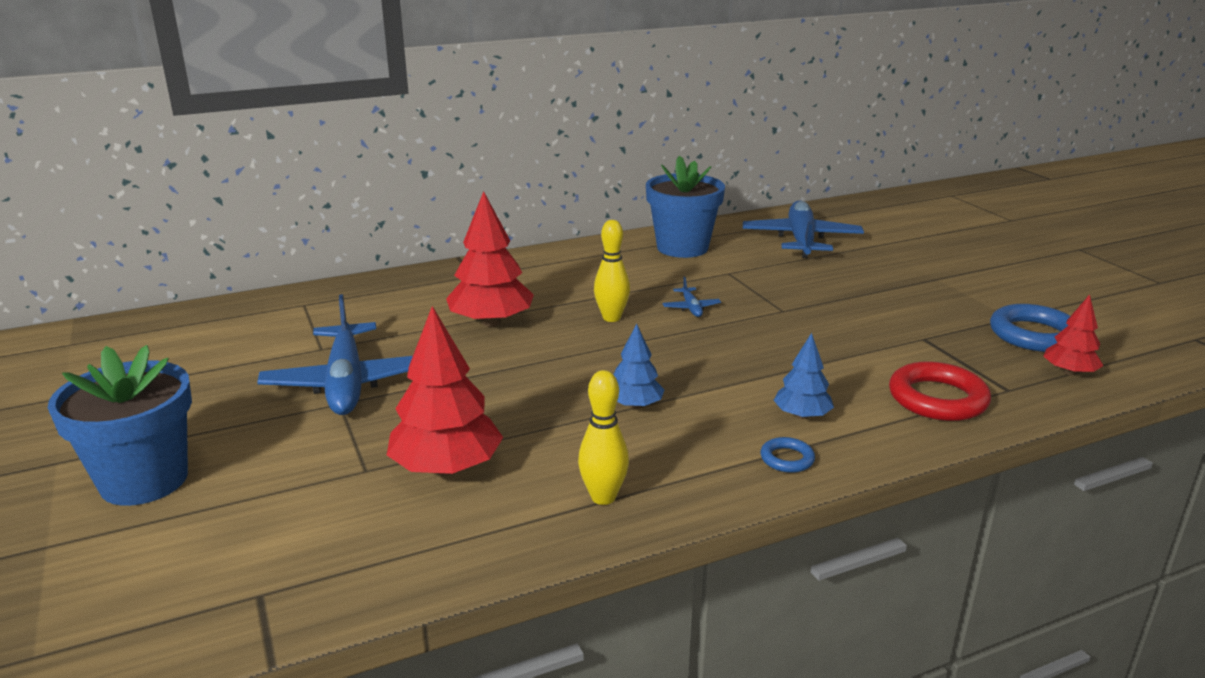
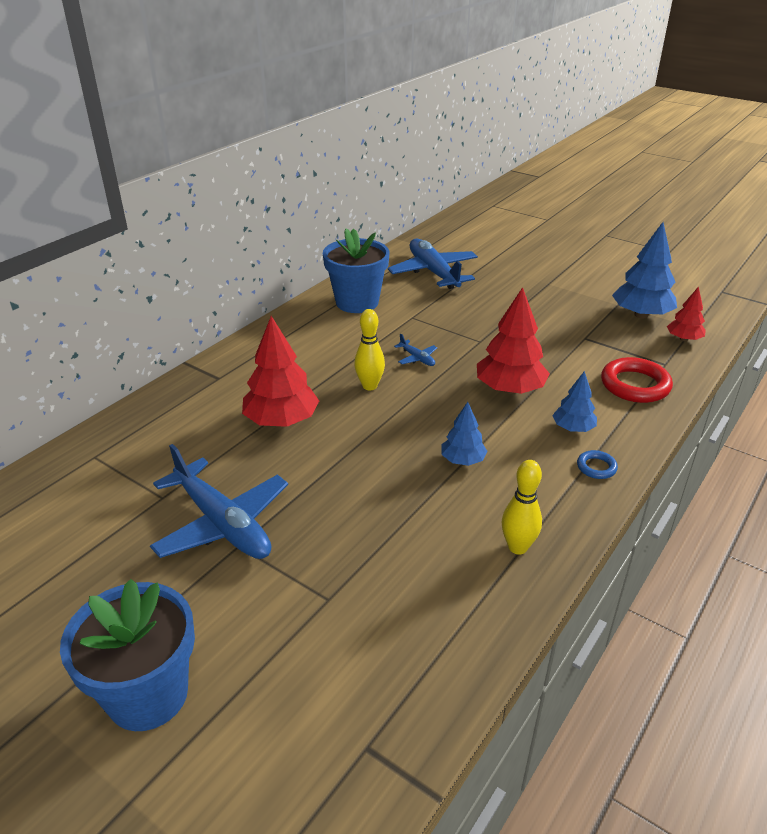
camera: 30 degrees left, 10 degrees up
red tree [387,306,503,475] -> red tree moved to [477,287,550,394]
blue ring [990,304,1070,352] -> blue tree [612,222,677,319]

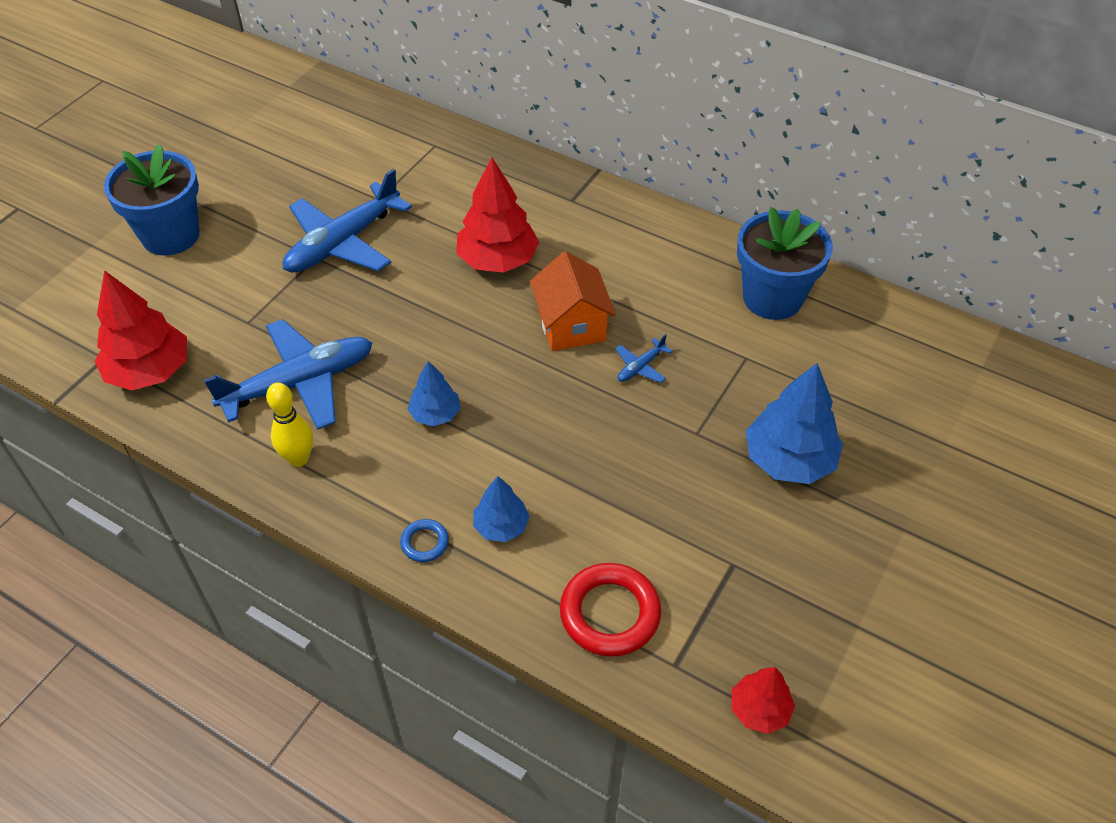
camera: 85 degrees right, 15 degrees up
yellow bowling pin [354,309,385,390] -> orange house [530,251,616,351]
blue plane [388,239,478,289] -> blue plane moved to [204,319,372,430]
red tree [477,287,550,394] -> red tree moved to [95,270,187,390]
blue tree [612,222,677,319] -> blue tree moved to [746,363,843,484]

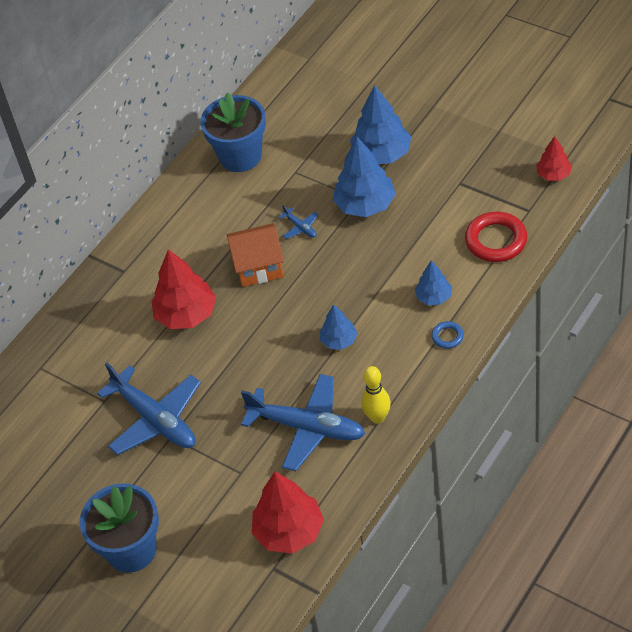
camera: 80 degrees left, 0 degrees up
blue plane [204,319,372,430] -> blue plane turned 135 degrees clockwise [241,374,365,471]
none -> blue tree [333,137,396,217]

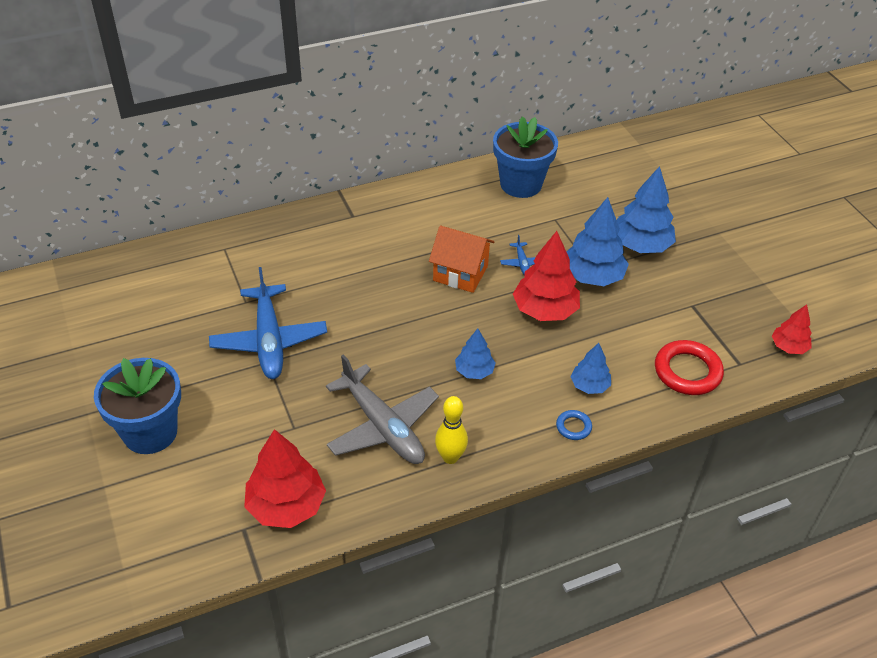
camera: 25 degrees right, 5 degrees down
red tree [151,249,216,329] -> red tree moved to [513,231,580,321]
blue plane [241,374,365,471] -> grey plane [326,354,439,464]

